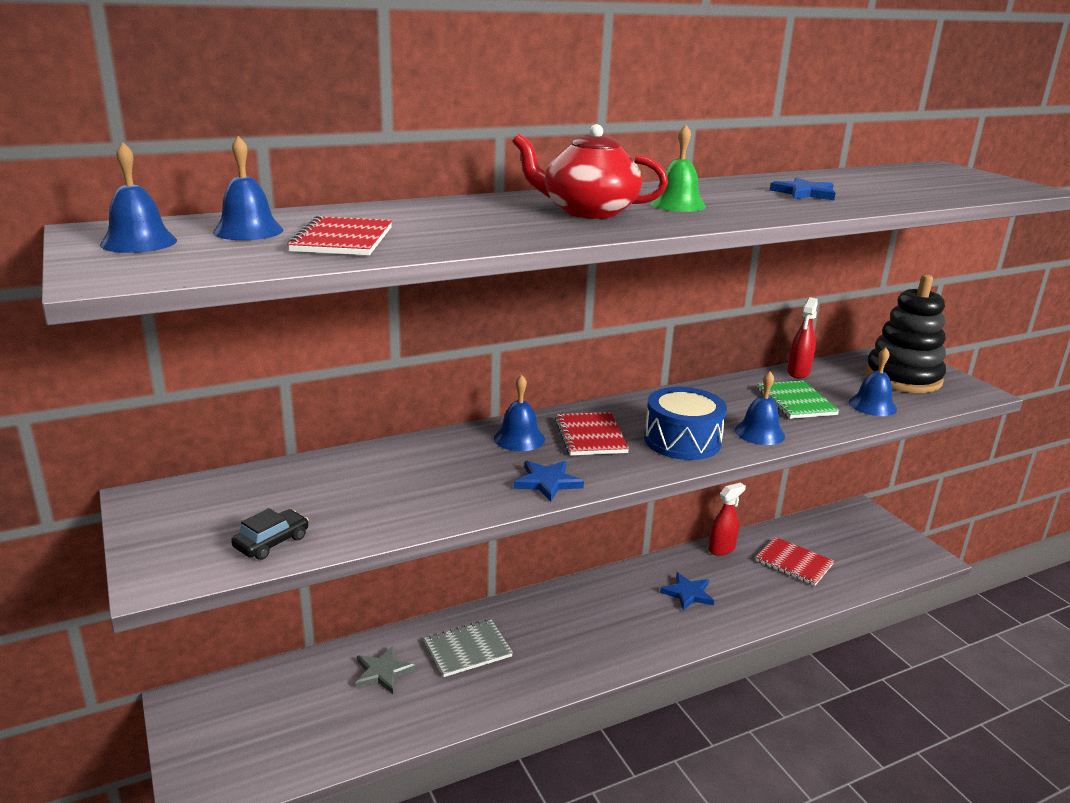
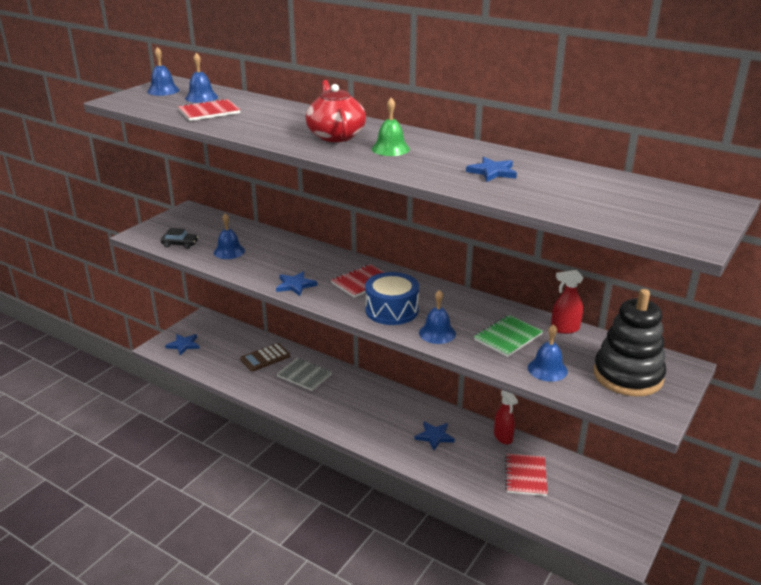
camera: 60 degrees right, 5 degrees up
grey star [355,646,416,694] -> brown calculator [240,343,290,371]
blue bell [494,375,545,451] -> blue bell moved to [214,213,245,259]
red spray bottle [708,483,746,556] -> red spray bottle turned 45 degrees clockwise [494,390,518,444]
none -> blue star [165,334,200,355]

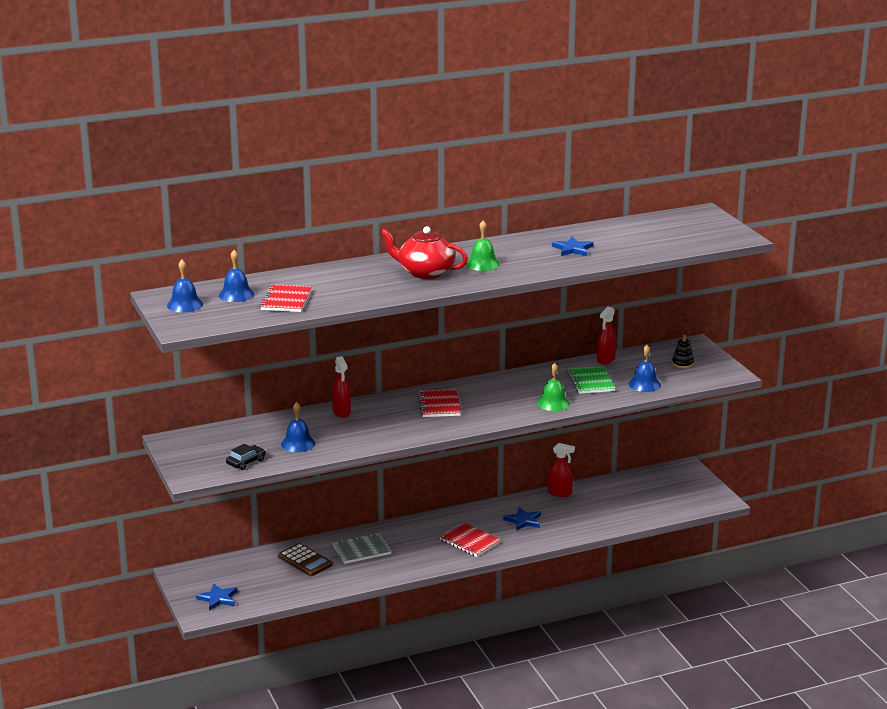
camera: 55 degrees left, 5 degrees down
brown calculator [240,343,290,371] -> brown calculator turned 45 degrees counterclockwise [278,543,333,576]
blue star [276,271,317,296] -> none
blue drum [365,272,419,325] -> none
blue bell [419,290,456,344] -> green bell [537,363,570,411]
red notebook [505,453,548,496] -> red notebook moved to [440,523,501,557]
black stacking toy [593,289,666,397] -> black stacking toy [672,335,694,368], size x0.40
none -> red spray bottle [332,356,351,418]

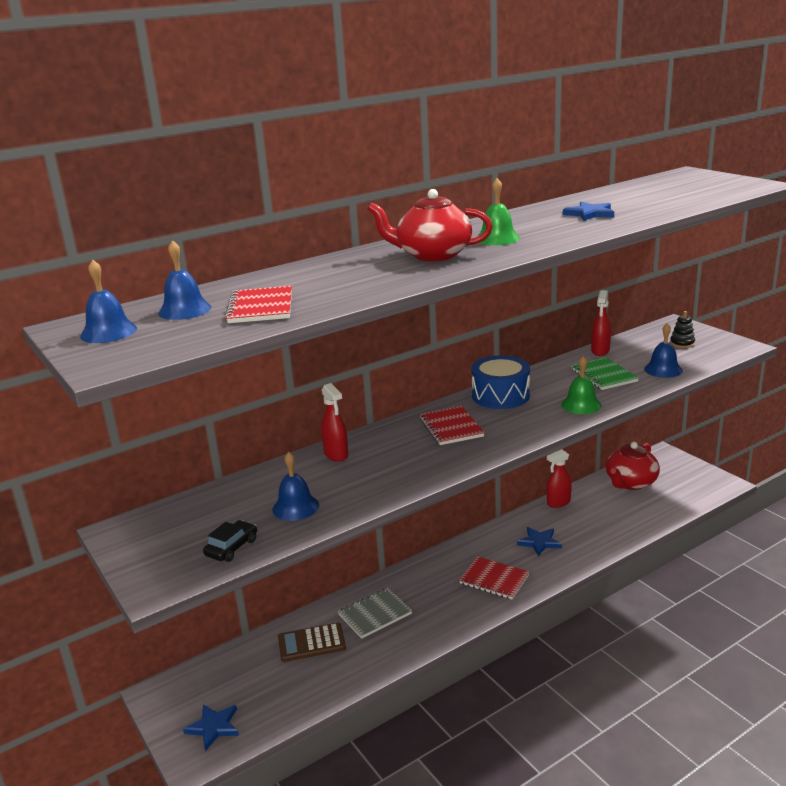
camera: 10 degrees left, 0 degrees up
brown calculator [278,543,333,576] -> brown calculator turned 135 degrees clockwise [278,623,346,662]
red spray bottle [548,443,575,497] -> red spray bottle turned 150 degrees clockwise [547,449,572,508]
none -> blue drum [471,356,530,409]
none -> red teapot [606,442,660,490]

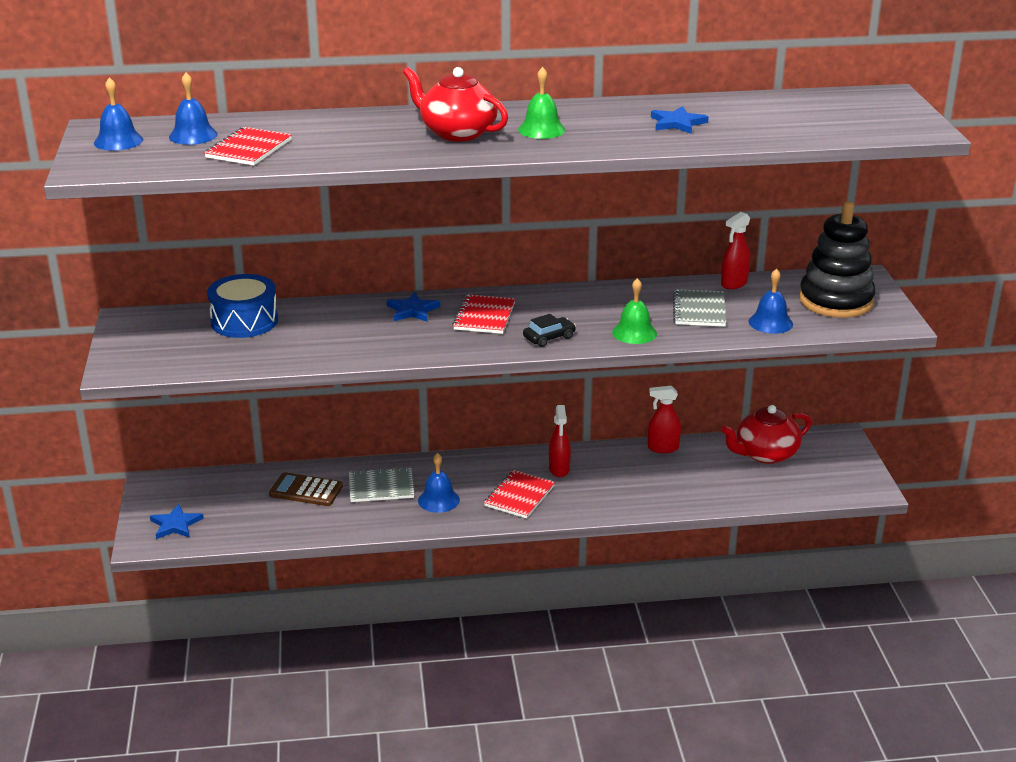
camera: 25 degrees right, 5 degrees up
black car [203,520,257,562] -> black car moved to [523,314,576,347]
blue bell [272,452,319,521] -> blue bell moved to [418,453,460,513]
red spray bottle [321,383,348,462] -> red spray bottle moved to [549,405,571,477]
red notebook [459,557,529,599] -> red notebook turned 60 degrees clockwise [484,470,555,519]
blue drum [471,356,530,409] -> blue drum moved to [207,274,278,338]
blue star [517,527,562,557] -> blue star moved to [387,292,440,322]
green notebook [571,357,639,390] -> grey notebook [673,289,726,327]
black stacking toy [670,311,695,348] -> black stacking toy [799,201,876,318], size x2.50

